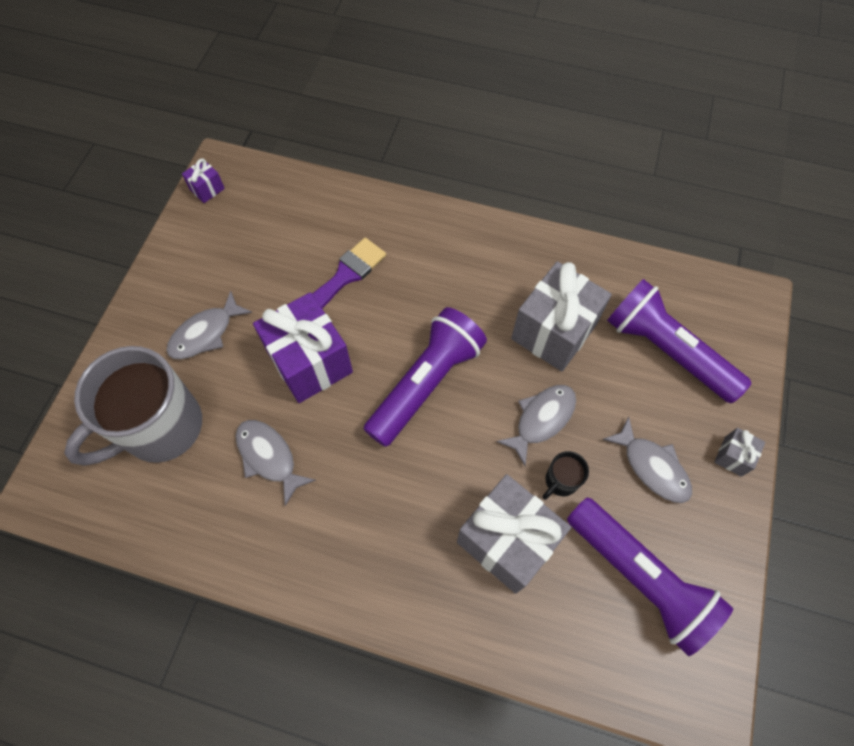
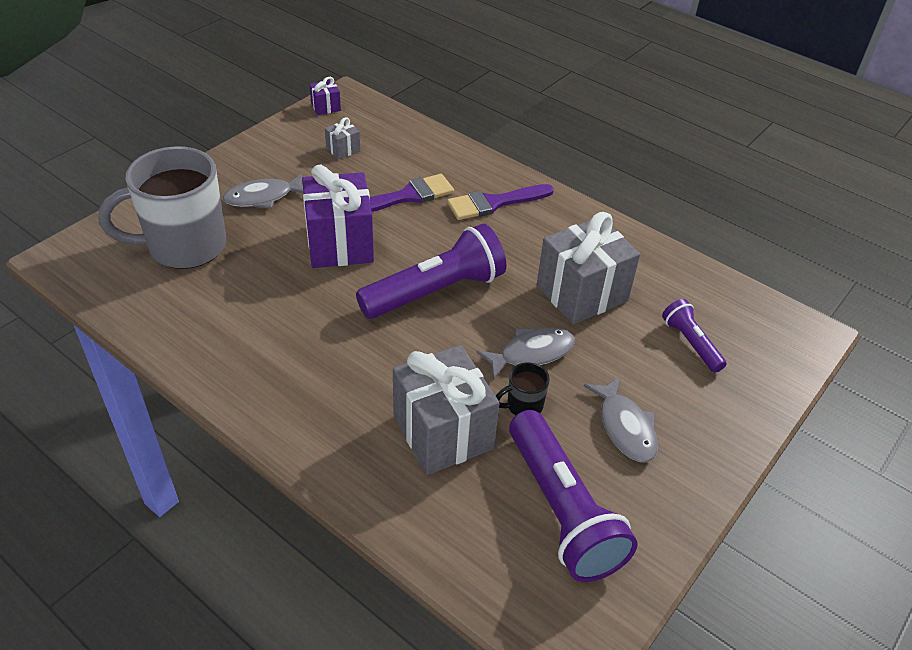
camera: 20 degrees right, 20 degrees down
grey fish [236,420,316,506] -> none
purple flashlight [607,279,751,403] -> purple flashlight [662,299,727,373], size x0.52
grey gift [714,428,765,477] -> grey gift moved to [325,117,360,160]
none -> purple brush [447,184,554,220]

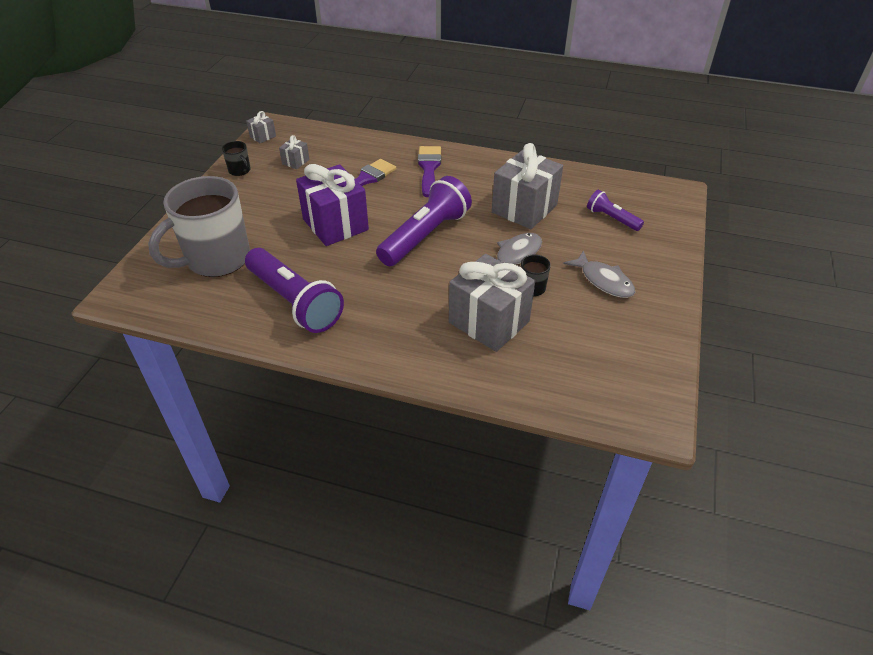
camera: 20 degrees left, 0 degrees up
grey fish [223,174,304,209] -> none
purple gift [309,77,341,115] -> grey gift [246,111,276,144]
purple brush [447,184,554,220] -> purple brush turned 135 degrees clockwise [418,146,441,197]
purple flashlight [509,410,638,582] -> purple flashlight moved to [245,248,344,333]
none -> black mug [222,141,251,176]

